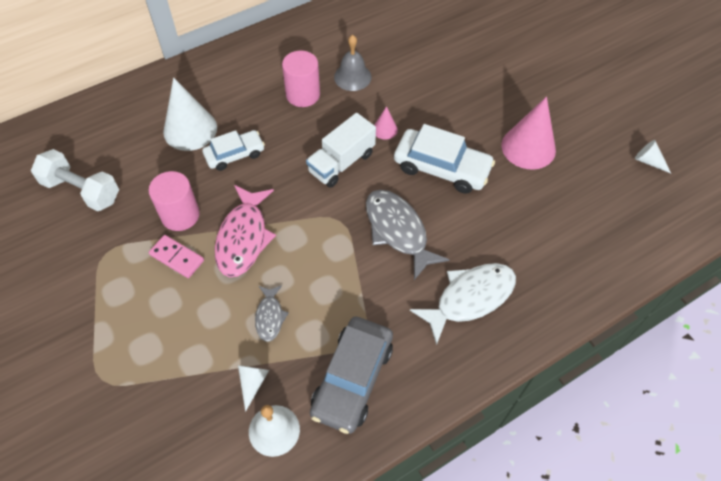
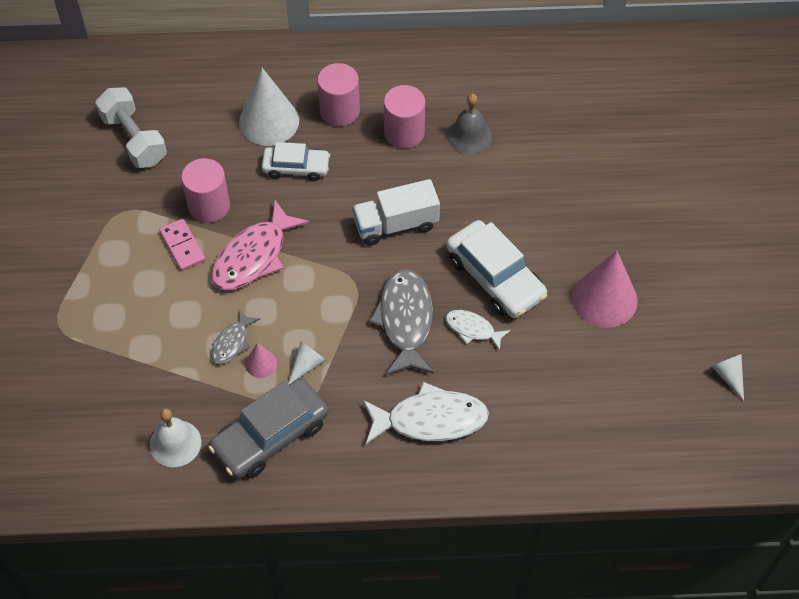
camera: 30 degrees right, 0 degrees up
white cone [238,365,269,412] -> white cone moved to [288,342,326,384]
pink cone [374,106,398,140] -> pink cone moved to [245,343,277,378]
none -> pink cylinder [317,63,360,126]
none -> white fish [446,310,510,351]

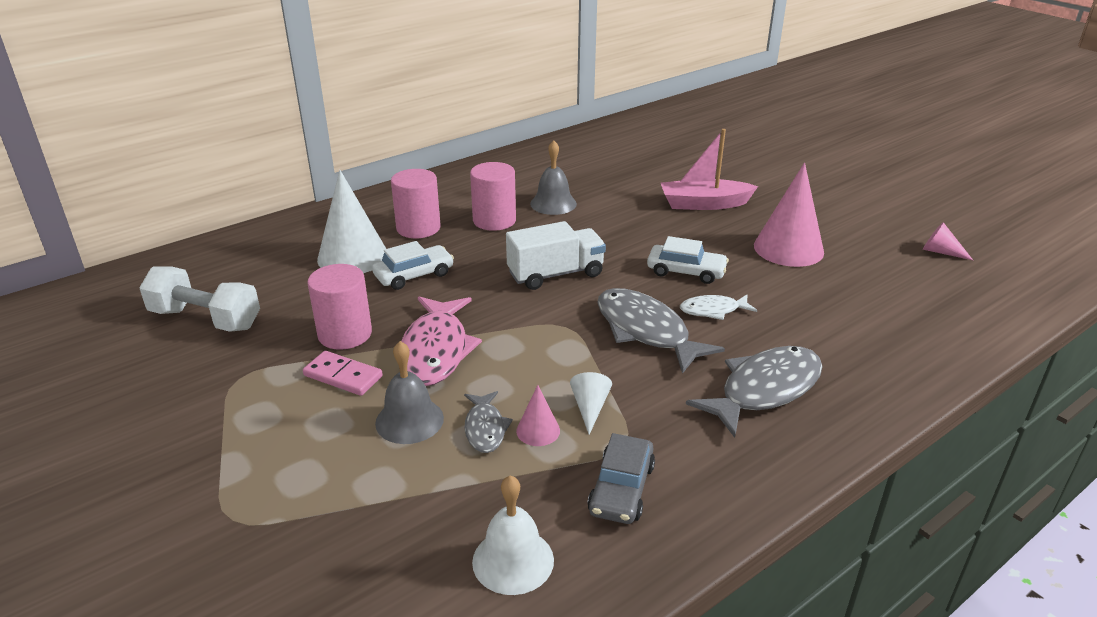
camera: 35 degrees left, 25 degrees down
grey car [208,378,329,479] -> grey car [587,433,655,524], size x0.63
white truck [352,179,440,246] -> white truck turned 150 degrees counterclockwise [506,221,606,290]
white fish [363,382,489,444] -> grey fish [686,346,823,438]
white car [447,220,547,318] -> white car [647,236,729,284], size x0.63
white cone [711,354,744,401] -> pink cone [923,222,973,260]
none -> grey bell [375,341,444,444]
none -> pink boat [661,129,758,210]

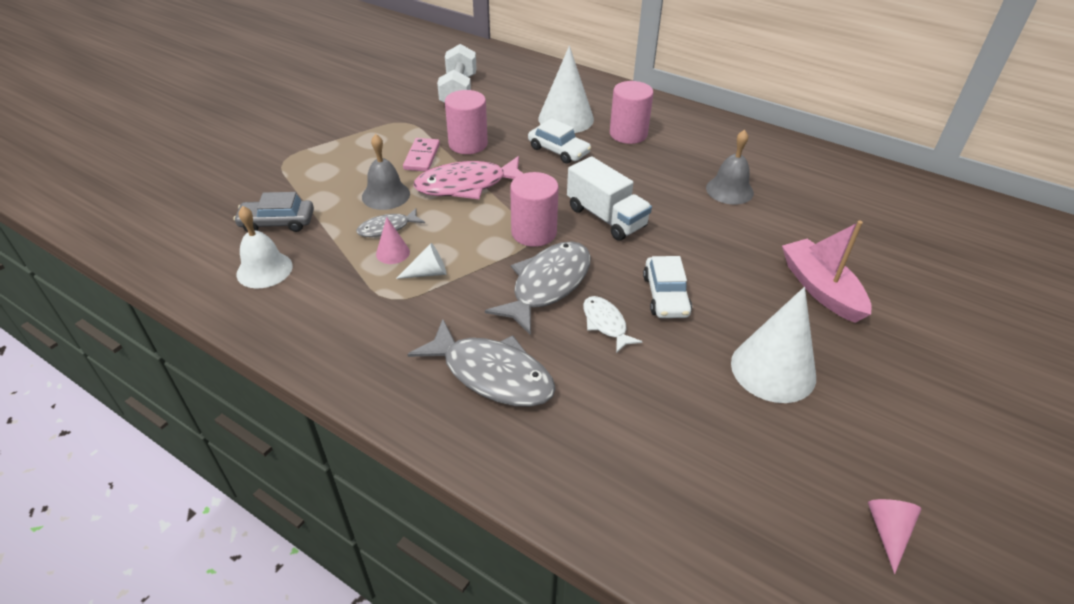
camera: 70 degrees right, 10 degrees up
pink cylinder [470,162,516,231] -> pink cylinder moved to [510,172,559,247]
grey car [587,433,655,524] -> grey car moved to [234,192,314,232]
pink cone [754,163,824,267] -> white cone [731,287,816,403]

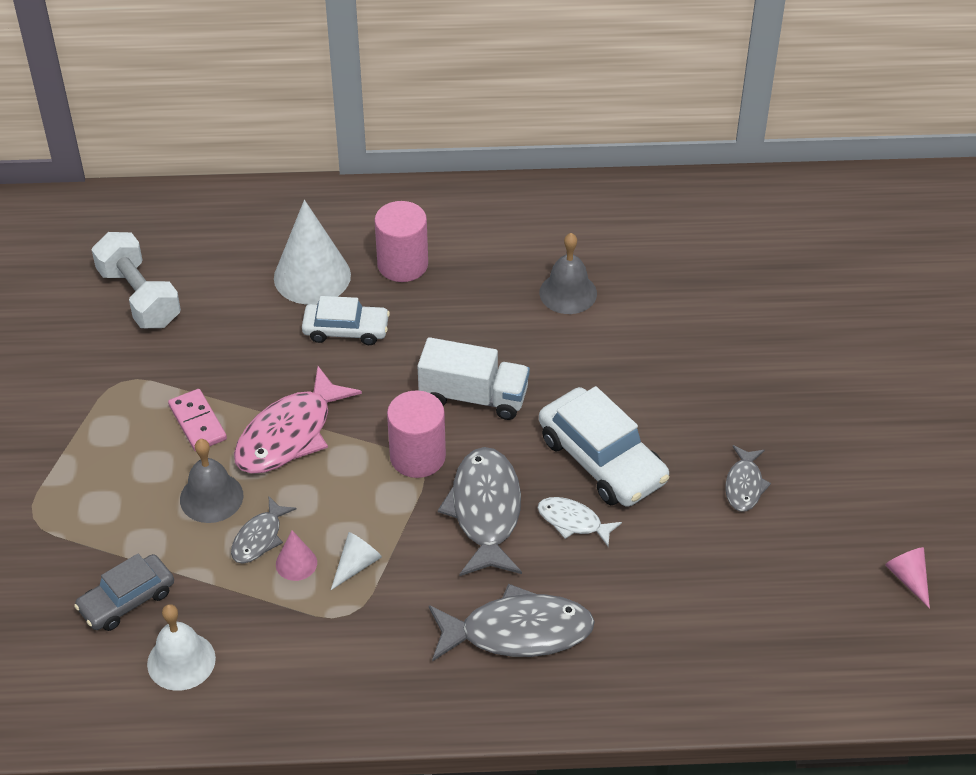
camera: 35 degrees left, 5 degrees up
pink cylinder [445,90,488,154] -> none
white car [643,256,692,318] -> white car [539,386,669,507], size x1.59
white cone [731,287,816,403] -> grey fish [726,445,771,512]
pink boat [782,221,872,323] -> none

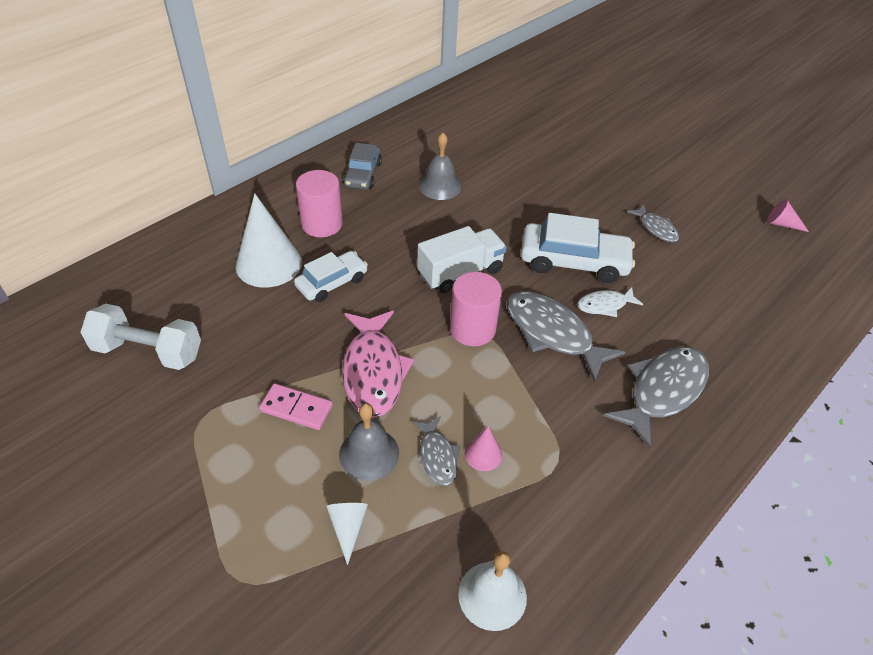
camera: 45 degrees left, 0 degrees up
grey car [74,554,174,631] -> grey car moved to [343,143,382,189]
white cone [331,532,382,590] -> white cone moved to [326,503,368,565]

